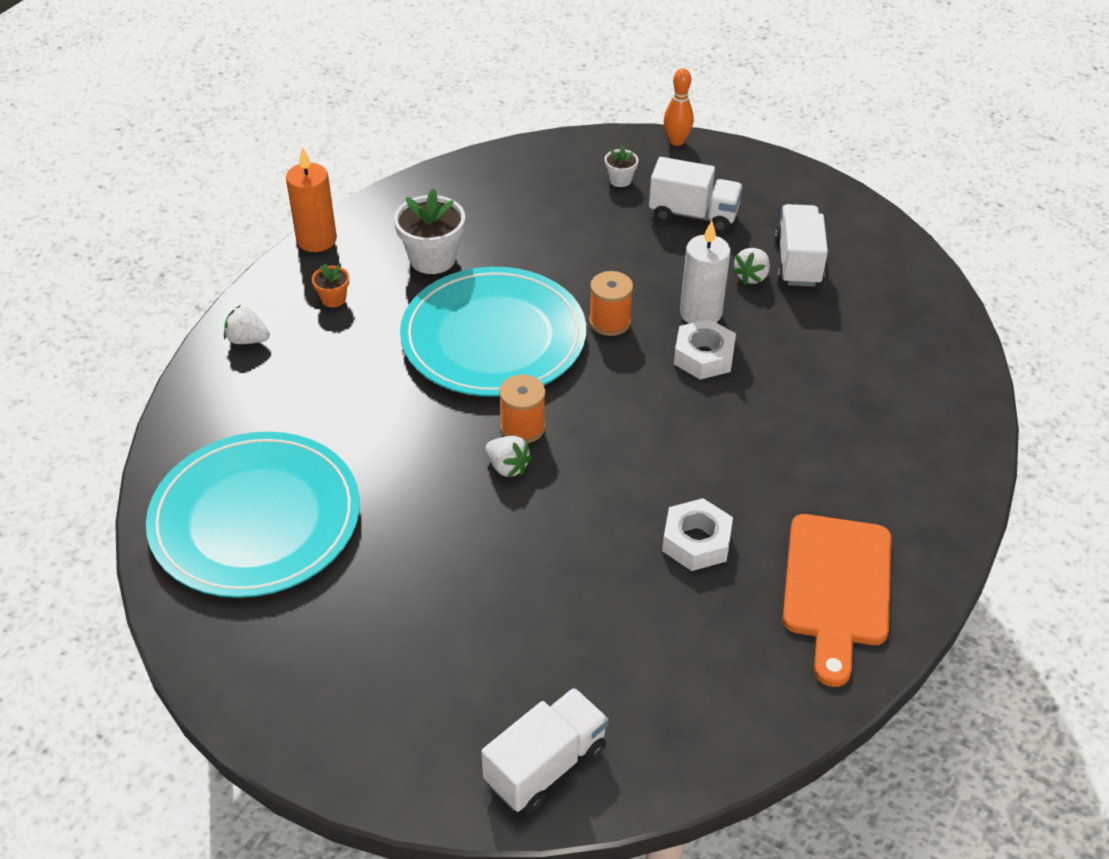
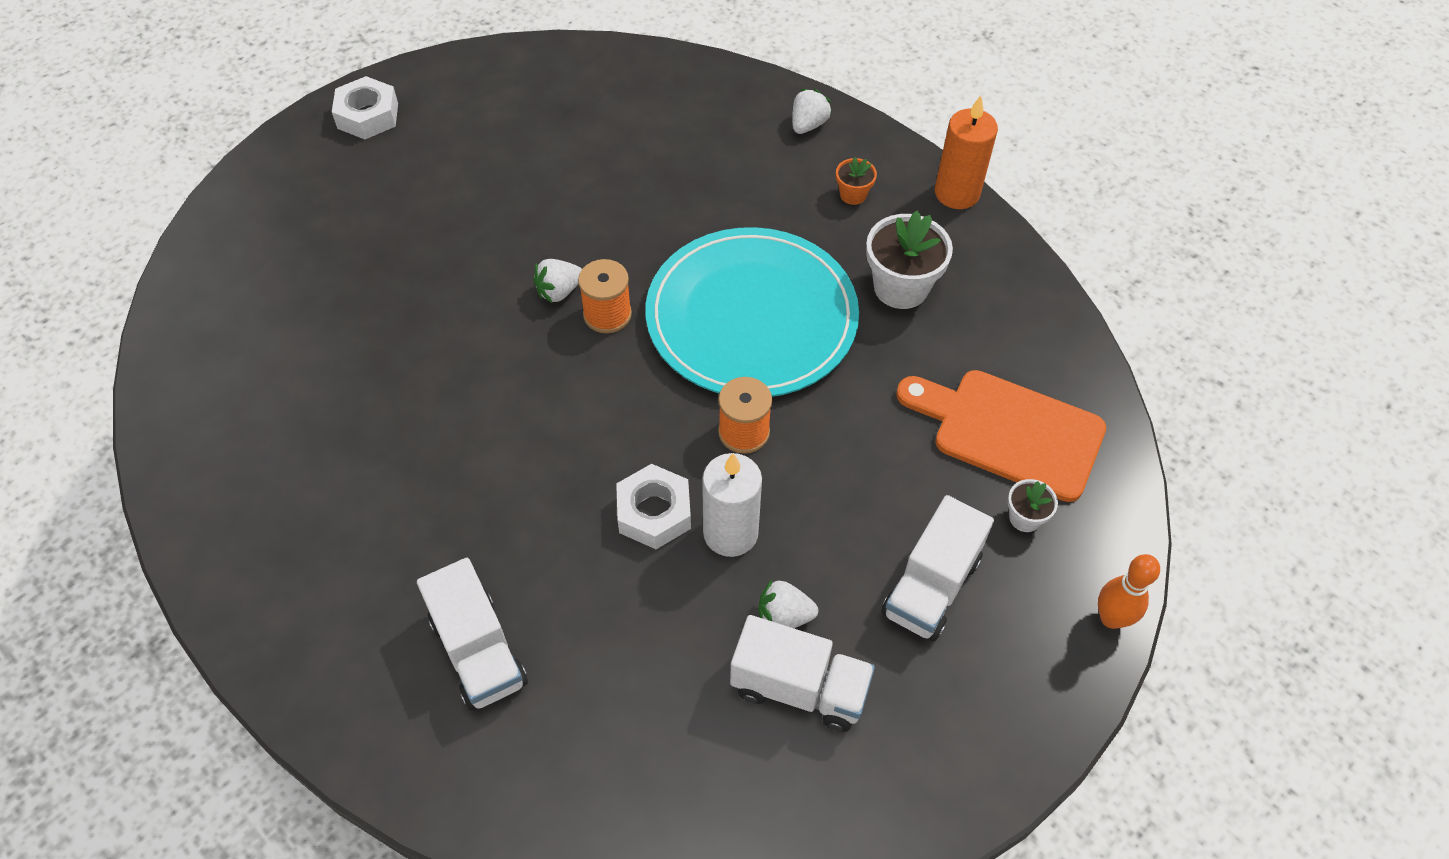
camera: 105 degrees right, 10 degrees up
turquoise plate [146,432,360,598] -> none
white truck [481,688,609,813] -> white truck moved to [417,558,528,711]
white nut [662,498,733,571] -> white nut moved to [332,76,398,139]
white strawberry [732,248,770,285] -> white strawberry turned 45 degrees counterclockwise [758,580,818,628]
orange cutting board [783,514,891,687] -> orange cutting board moved to [896,370,1106,502]

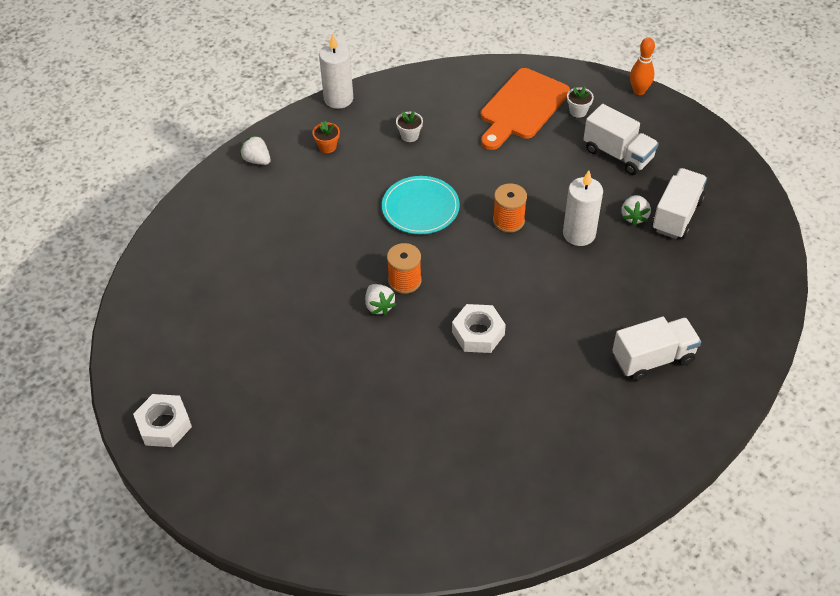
camera: 80 degrees left, 5 degrees down
white nut [616,464,691,549] -> white nut moved to [452,304,506,353]
turquoise plate [646,227,859,397] -> turquoise plate [382,176,460,234], size x0.56
white flower pot [866,211,953,309] -> white flower pot [396,111,423,142], size x0.51
orange candle [935,95,998,209] -> white candle [319,33,353,109]

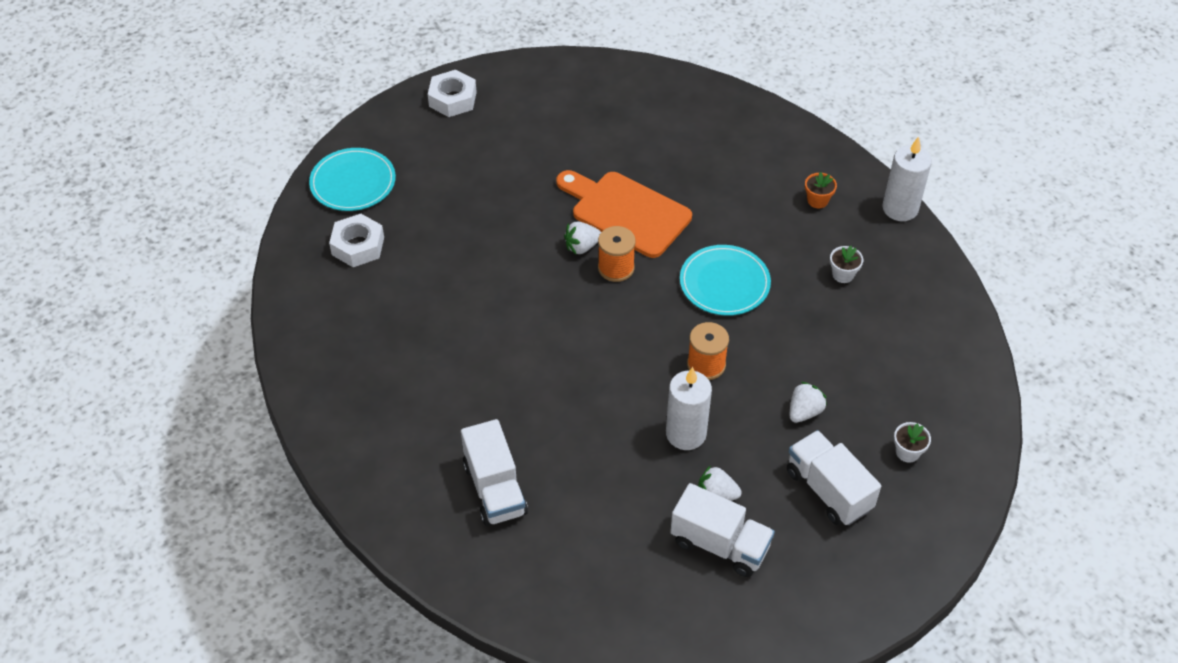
camera: 90 degrees right, 0 degrees up
white strawberry [240,135,271,165] -> white strawberry moved to [790,382,827,423]
white nut [452,304,506,353] -> white nut moved to [329,214,384,267]
orange cutting board [481,68,570,150] -> orange cutting board moved to [556,170,692,258]
white truck [584,104,659,175] -> white truck turned 105 degrees clockwise [787,430,881,525]
orange bowling pin [630,37,655,95] -> none
none -> turquoise plate [309,148,396,211]

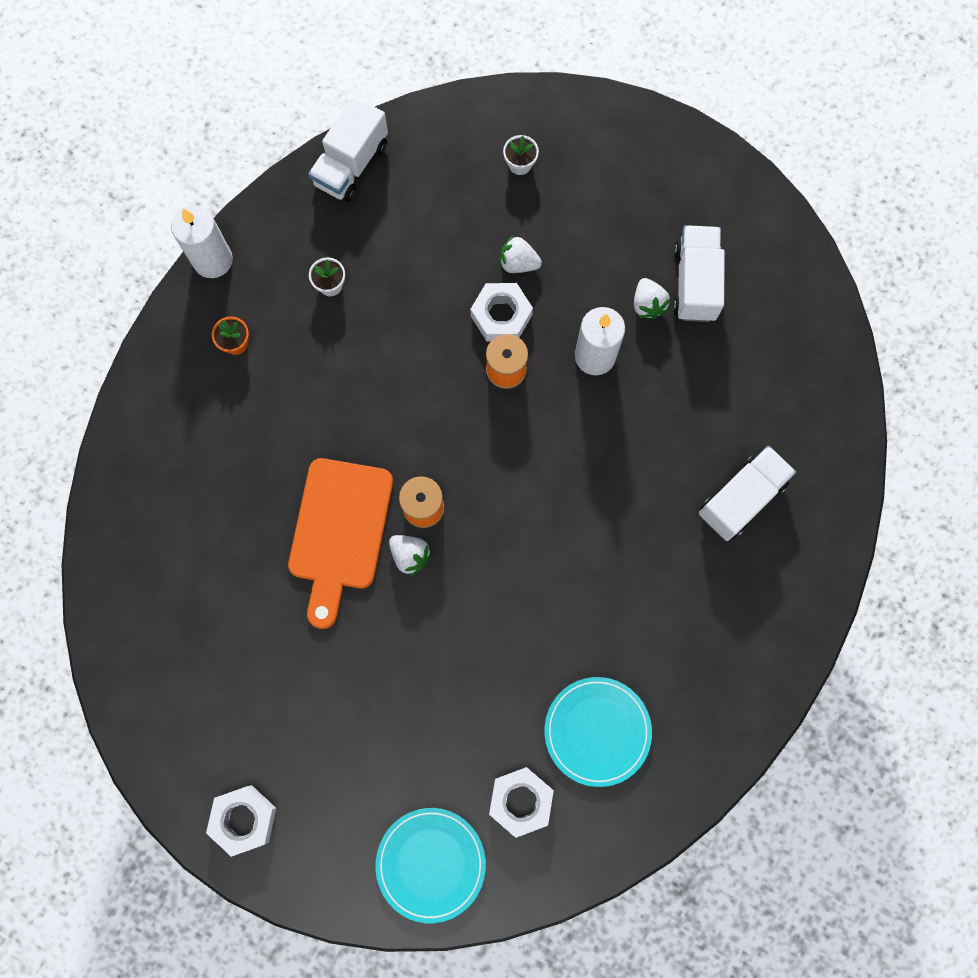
camera: 115 degrees left, 25 degrees up
turquoise plate [680,245,771,316] -> turquoise plate moved to [544,677,652,787]
white truck [787,430,881,525] -> white truck moved to [308,96,388,202]
none -> white nut [471,283,533,342]

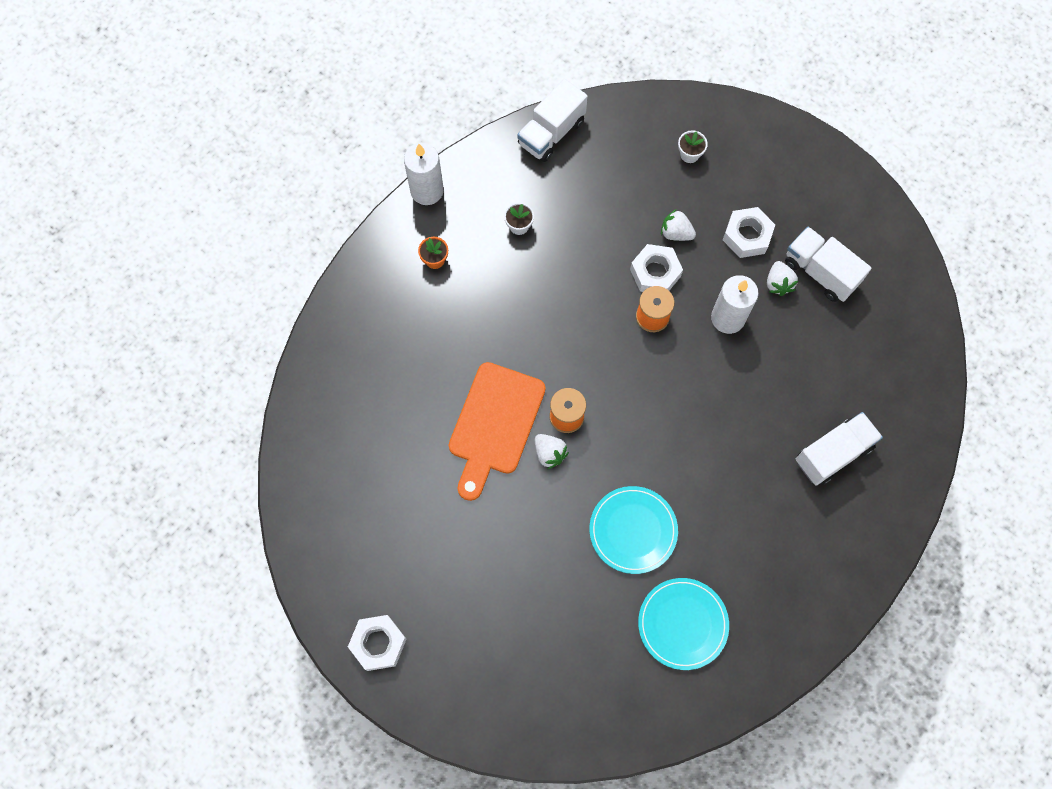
camera: 10 degrees right, 5 degrees down
turquoise plate [376,808,486,923] -> turquoise plate moved to [589,486,678,574]
white nut [489,767,554,838] -> white nut moved to [723,207,775,258]
white truck [673,225,725,322] -> white truck turned 60 degrees counterclockwise [785,227,872,302]

